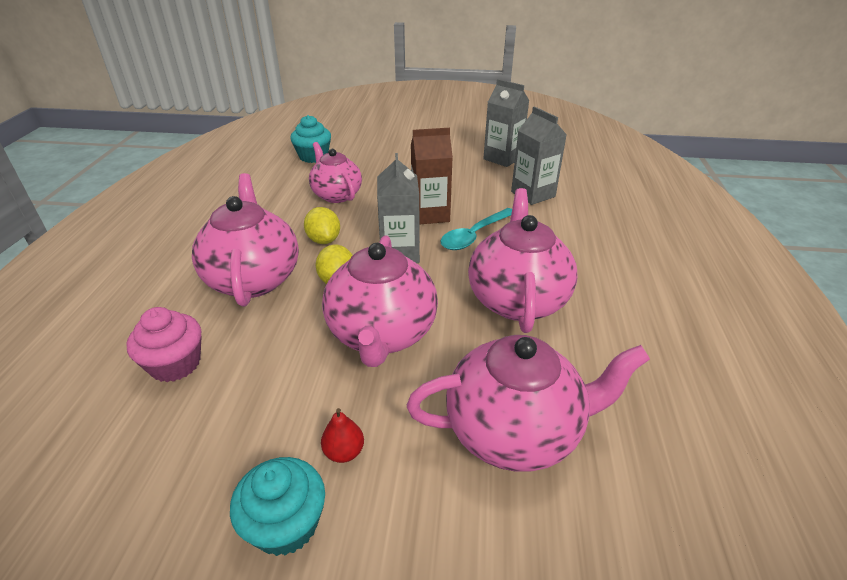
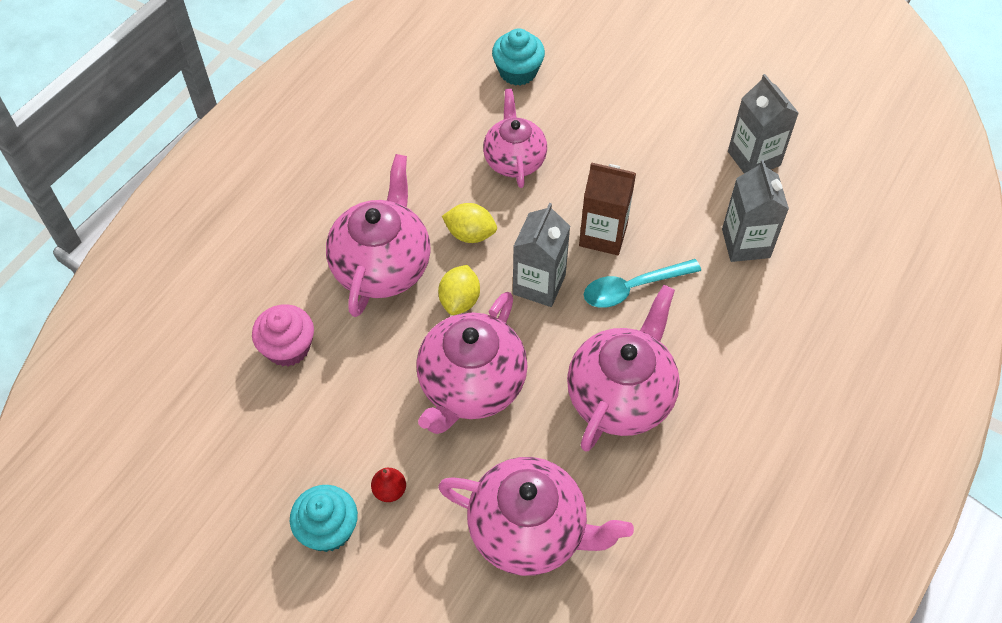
camera: 25 degrees right, 20 degrees up
yellow lemon [304,207,340,244] -> yellow lemon turned 75 degrees counterclockwise [442,203,497,243]

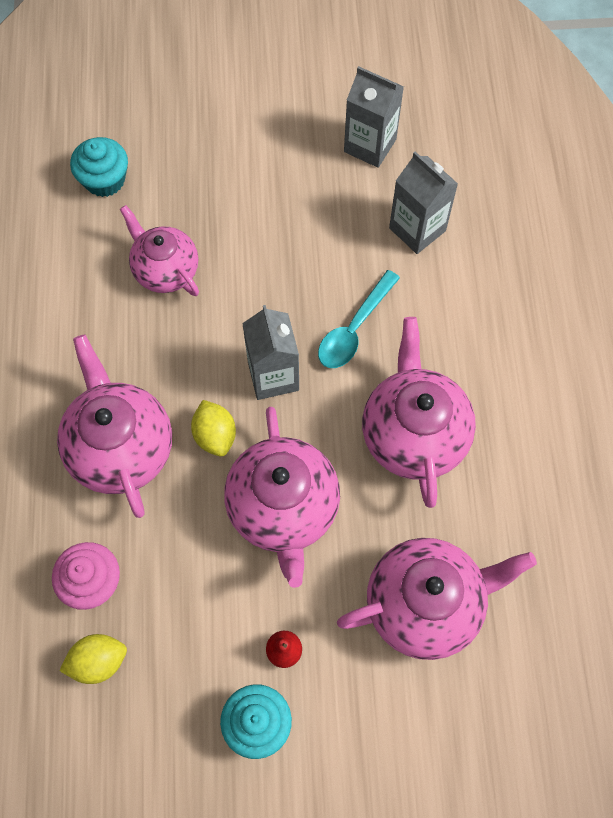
camera: 35 degrees left, 10 degrees up
yellow lemon [442,203,497,243] -> yellow lemon moved to [59,634,127,684]
brown carton [579,162,636,255] -> none

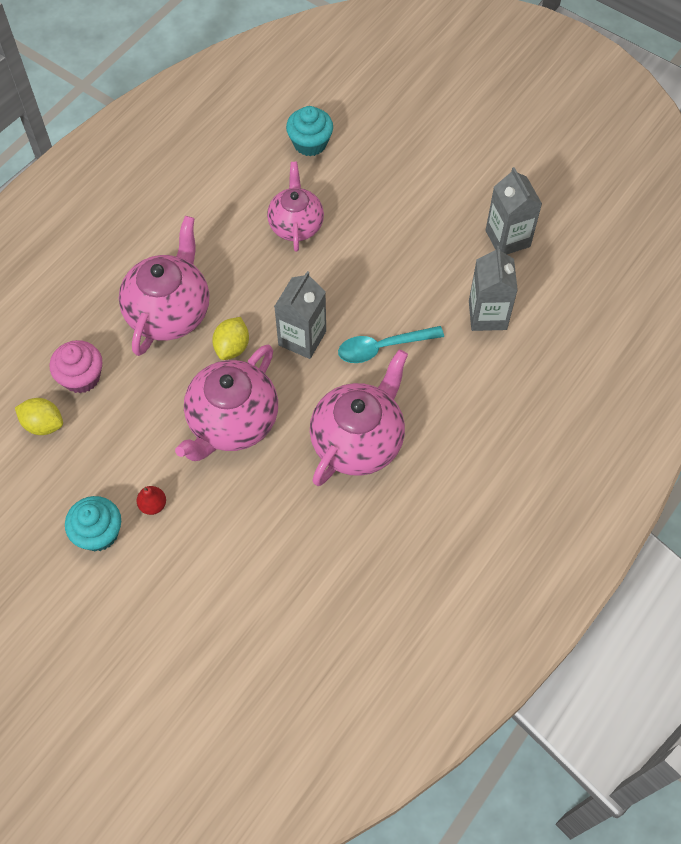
camera: 40 degrees right, 5 degrees down
pink teapot [337,538,537,660] -> none

